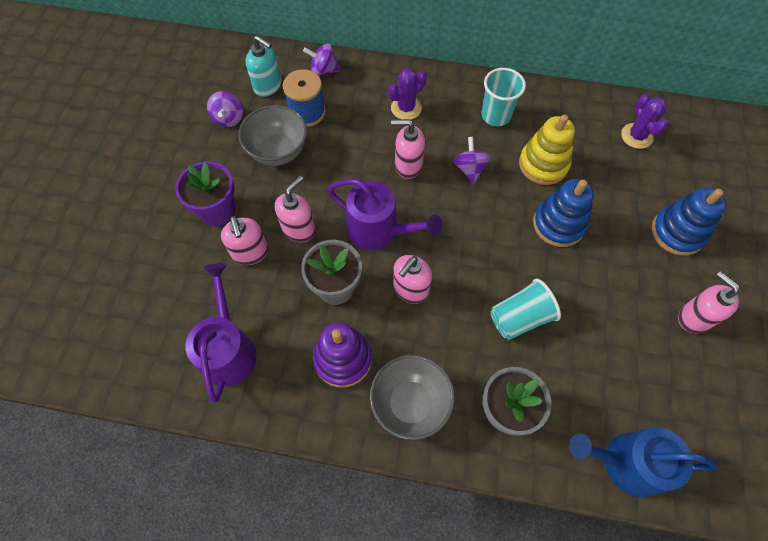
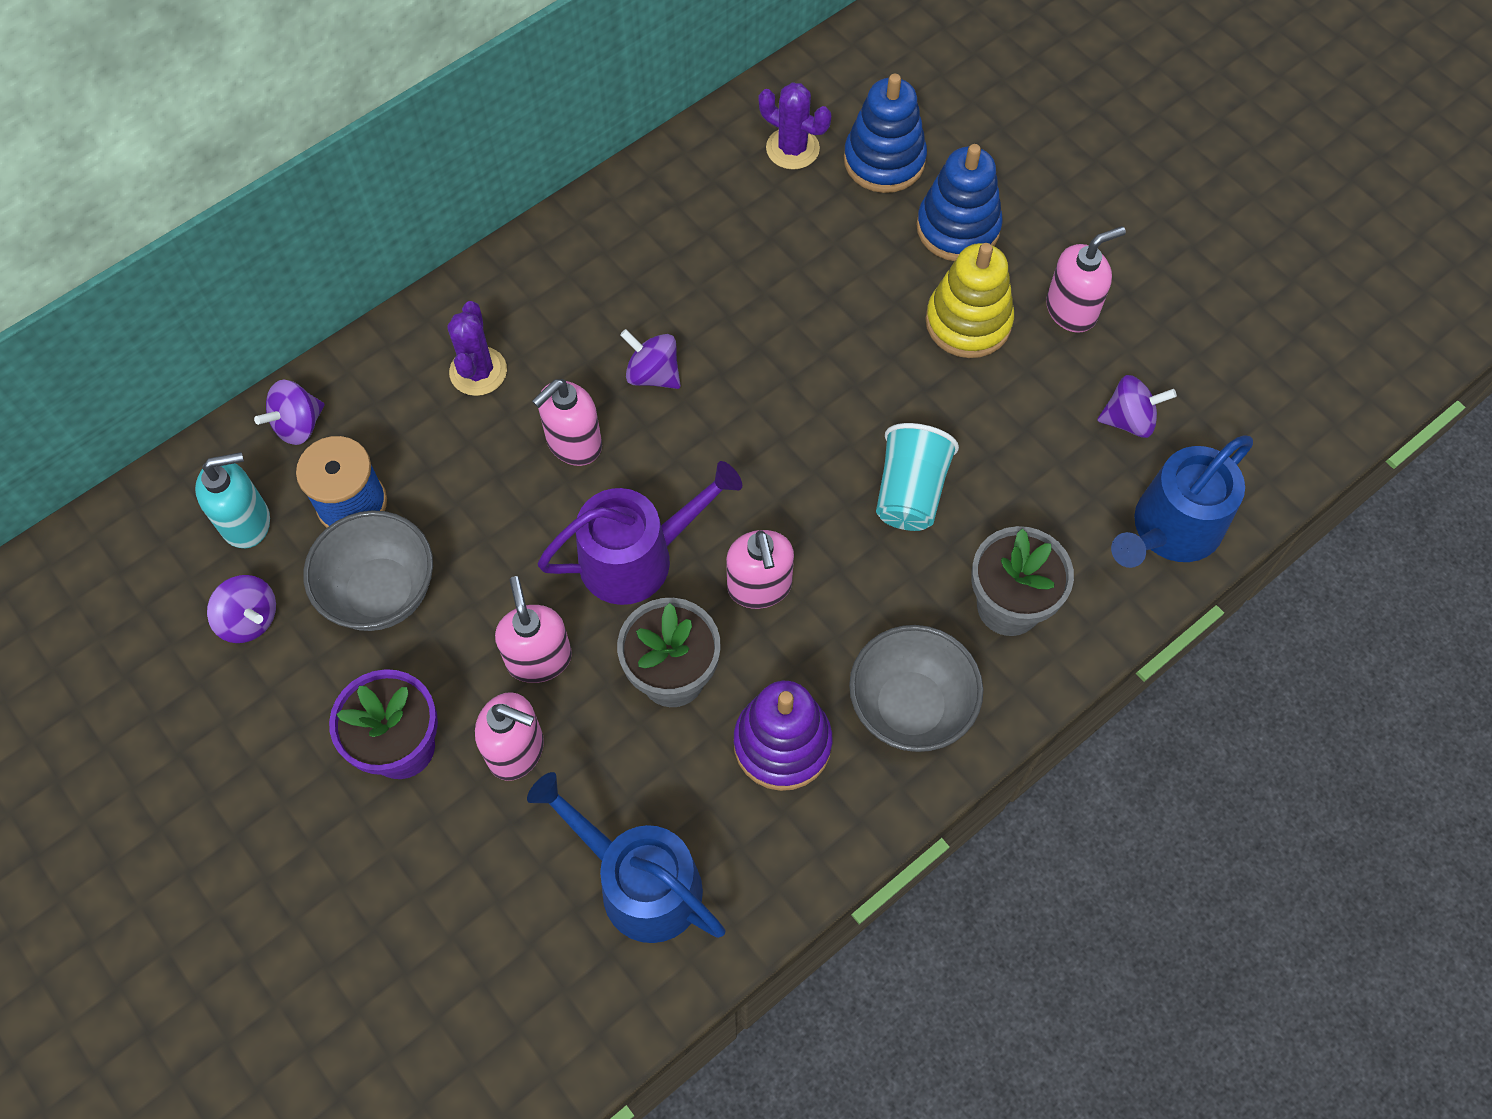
camera: 50 degrees left, 0 degrees up
purple watering can [185,263,257,403] -> blue watering can [527,772,725,943]
turquoise cup [481,68,526,126] -> none
yellow stacking toy [519,115,575,185] -> yellow stacking toy moved to [925,243,1014,358]
blue stacking toy [533,179,594,247] -> blue stacking toy moved to [844,74,927,193]
pink soap dispenser [678,272,740,333] -> pink soap dispenser turned 150 degrees clockwise [1046,226,1126,333]
none -> purple spinning top [1097,375,1177,438]

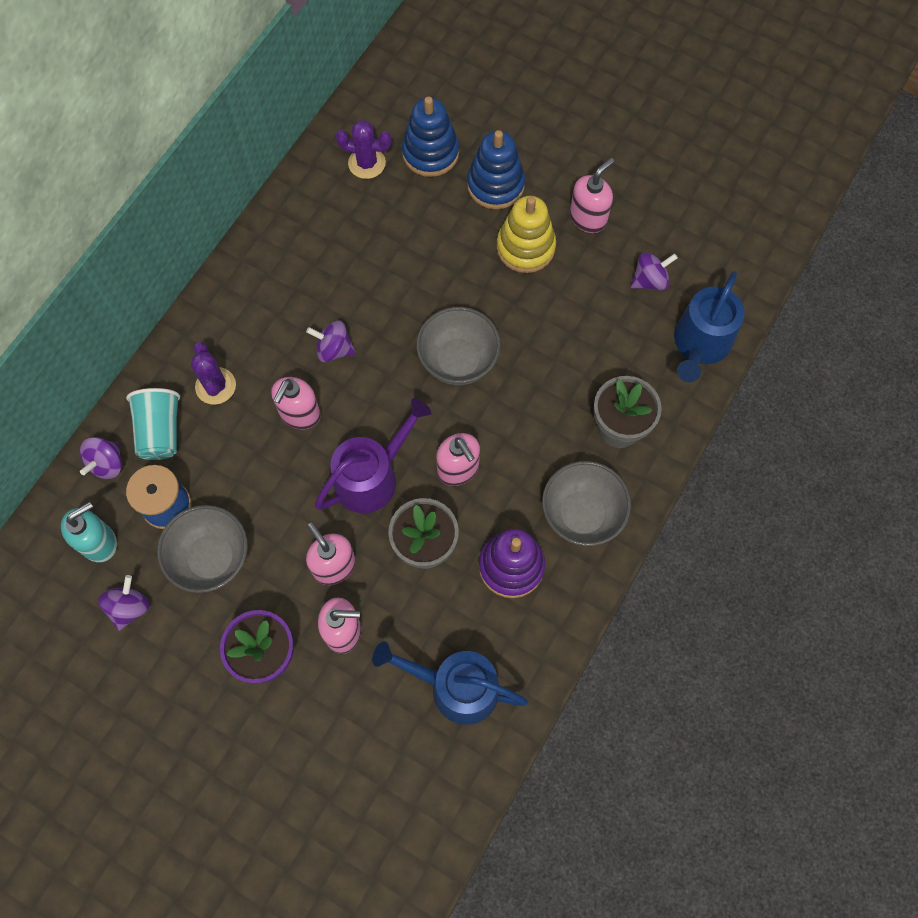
camera: 20 degrees left, 5 degrees up
purple spinning top [207,575,276,643] -> purple spinning top turned 90 degrees counterclockwise [98,575,150,631]
turquoise cup [876,423,959,531] -> turquoise cup moved to [126,388,180,460]
none -> grey bowl [416,307,501,385]

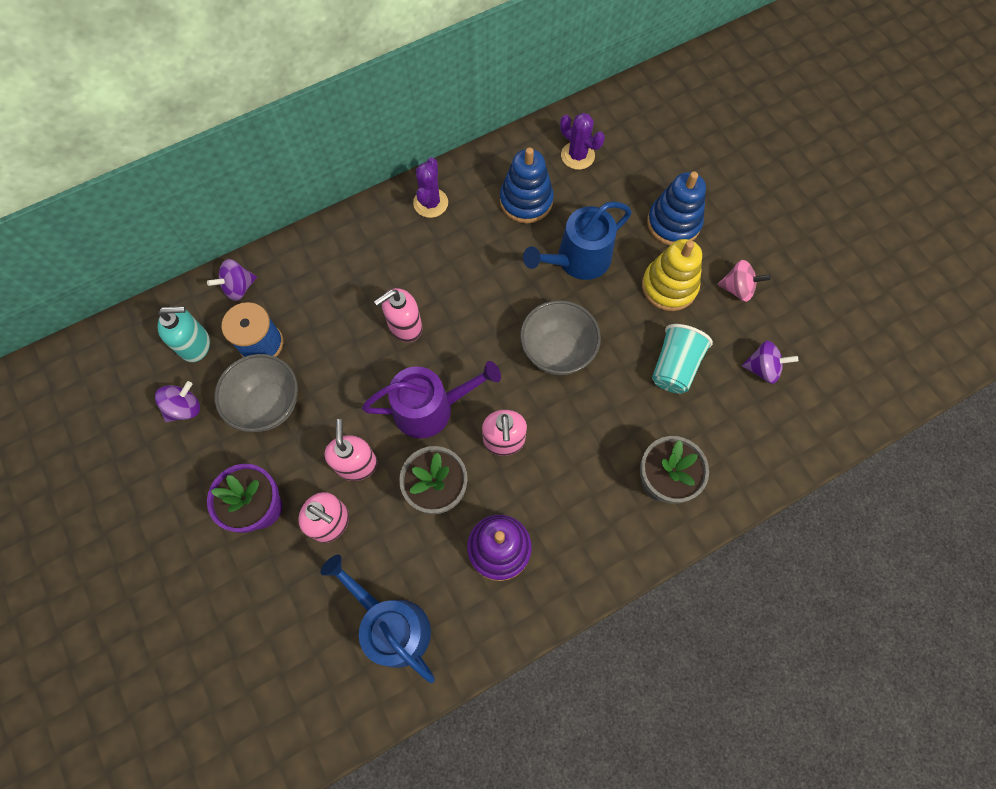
camera: 30 degrees right, 0 degrees up
turquoise cup [126,388,180,460] -> turquoise cup moved to [652,324,713,394]
purple cactus [191,342,236,405] -> purple cactus moved to [413,157,448,218]
purple spinning top [306,321,356,362] -> none
blue stacking toy [402,96,459,177] -> blue stacking toy moved to [500,147,554,224]
grey bowl [542,461,631,546] -> none
pink soap dispenser [570,158,614,233] -> pink spinning top [718,260,771,302]
blue watering can [674,271,745,382] -> blue watering can moved to [523,201,632,280]

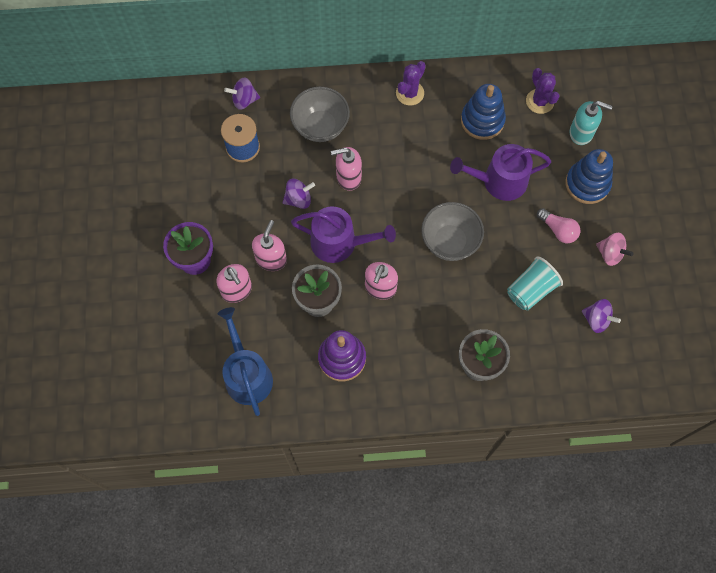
camera: 25 degrees right, 0 degrees up
purple spinning top [155,381,200,422] -> purple spinning top moved to [282,179,315,209]
turquoise soap dispenser [158,306,210,362] -> turquoise soap dispenser moved to [569,101,613,145]
grey bowl [214,354,298,432] -> grey bowl moved to [290,87,350,142]
blue watering can [523,201,632,280] -> purple watering can [450,144,551,201]
yellow stacking toy [642,239,702,311] -> pink light bulb [537,208,580,243]

